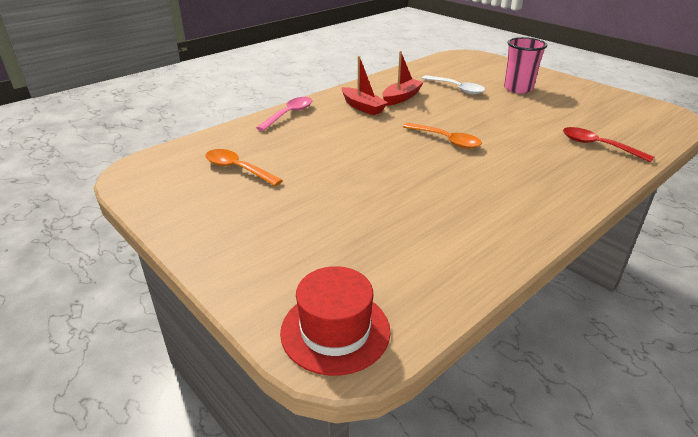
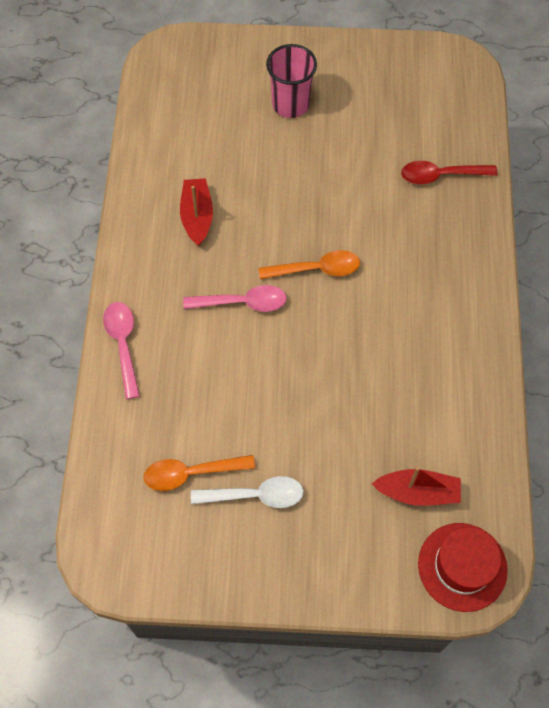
camera: 45 degrees left, 30 degrees up
red boat [342,56,388,115] -> red boat moved to [372,467,461,506]
white spoon [422,75,485,94] -> white spoon moved to [191,476,304,508]
none -> pink spoon [183,285,287,312]

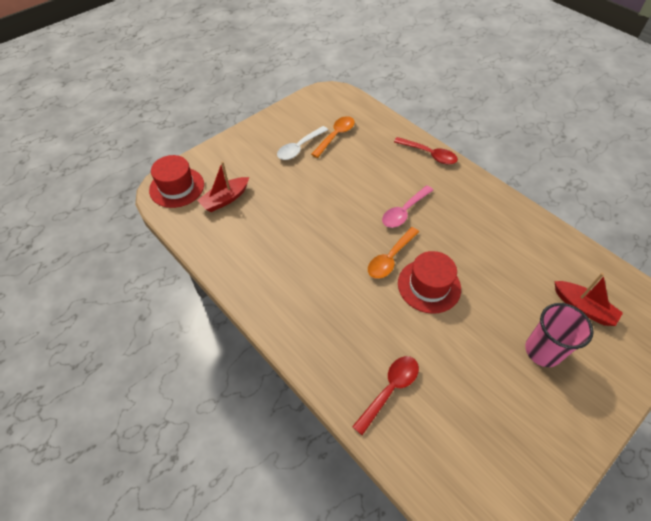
camera: 135 degrees right, 10 degrees down
pink spoon [103,302,140,399] -> red spoon [394,137,458,165]
red boat [180,178,213,246] -> red boat moved to [554,273,623,326]
none -> red hat [398,251,461,314]

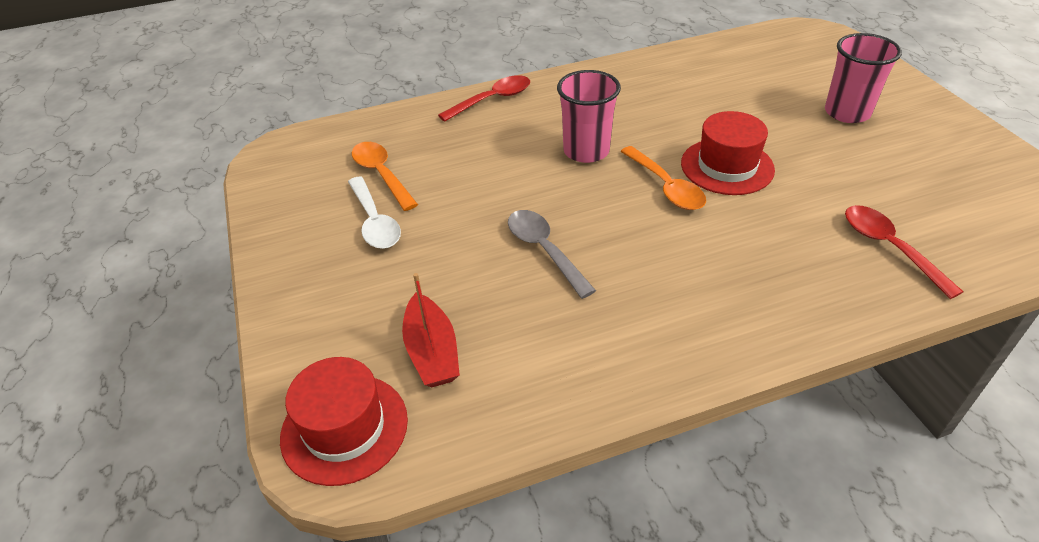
camera: 65 degrees left, 10 degrees down
pink spoon [382,185,433,228] -> pink cup [557,70,621,163]
red boat [554,273,623,326] -> none
none -> grey spoon [508,210,596,299]

